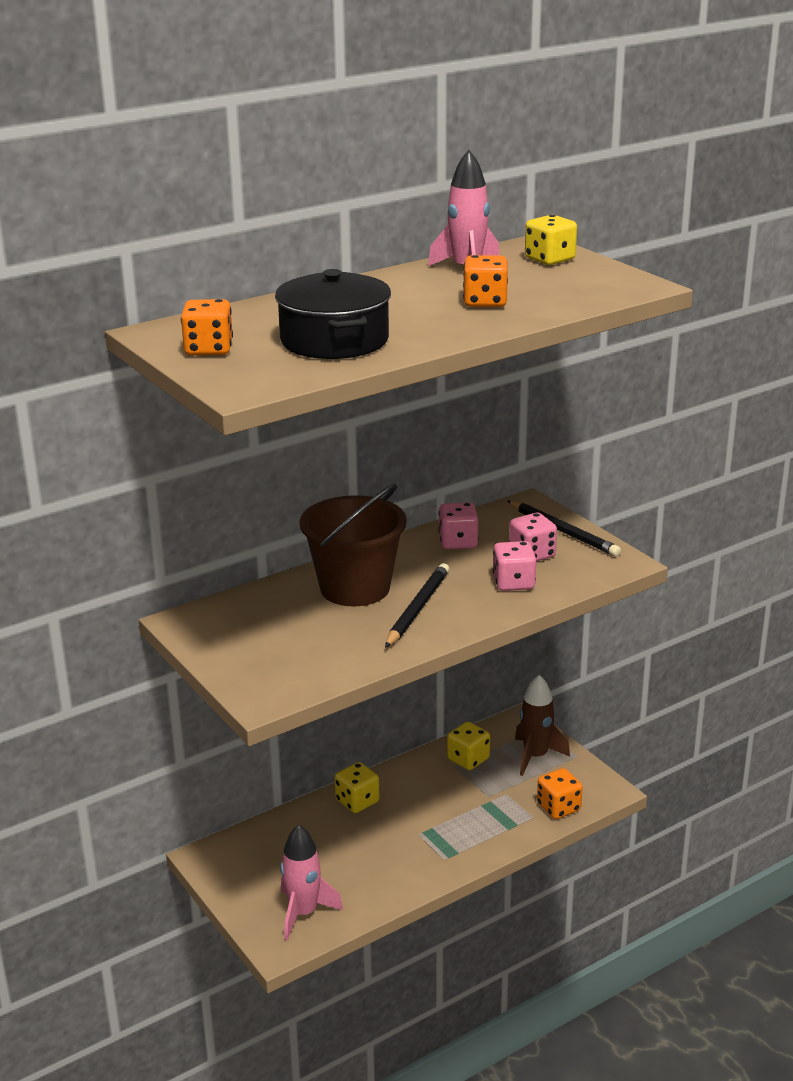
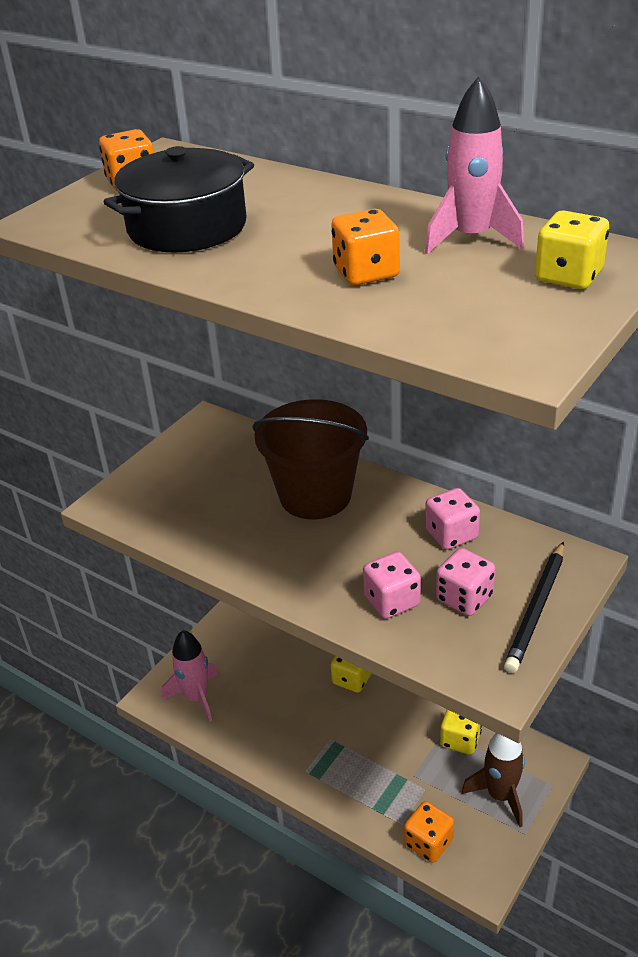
camera: 70 degrees right, 10 degrees up
black pencil [385,563,449,648] -> none

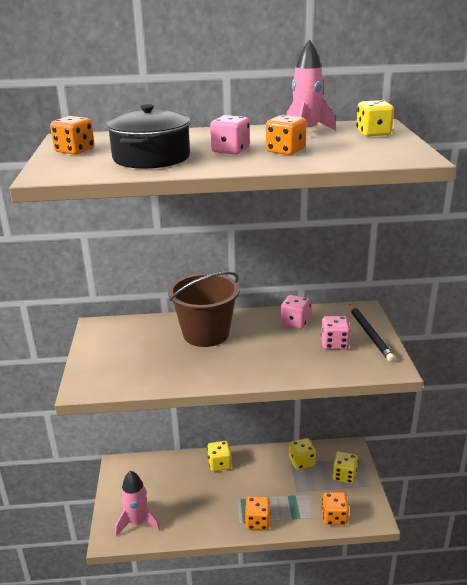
camera: 40 degrees left, 10 degrees down
pink dice [363,551,421,619] -> pink dice moved to [210,115,250,155]
brown rocket [462,733,525,827] -> yellow dice [333,452,358,484]
none -> orange dice [245,497,270,530]

